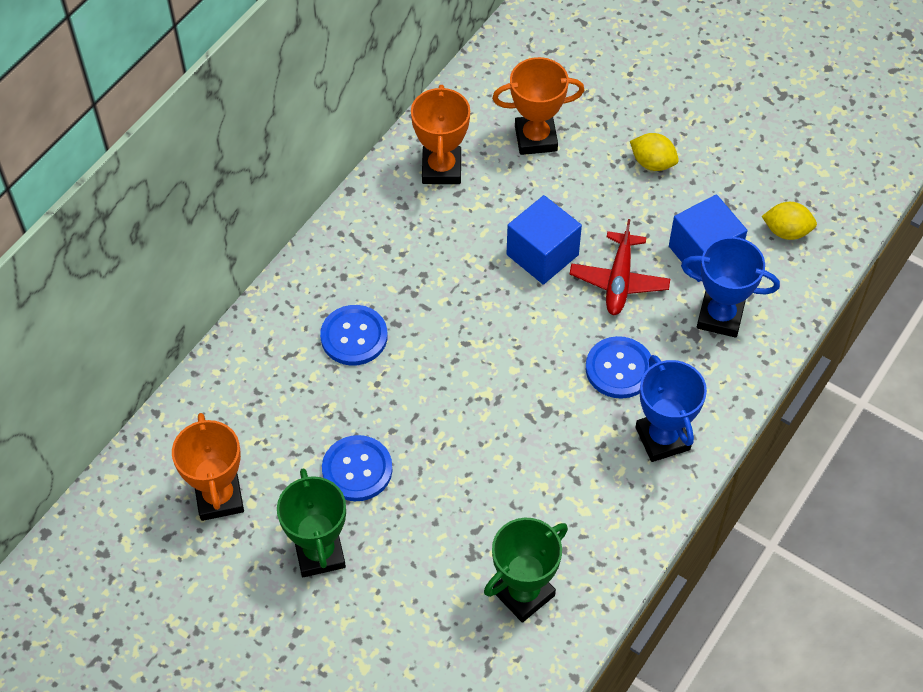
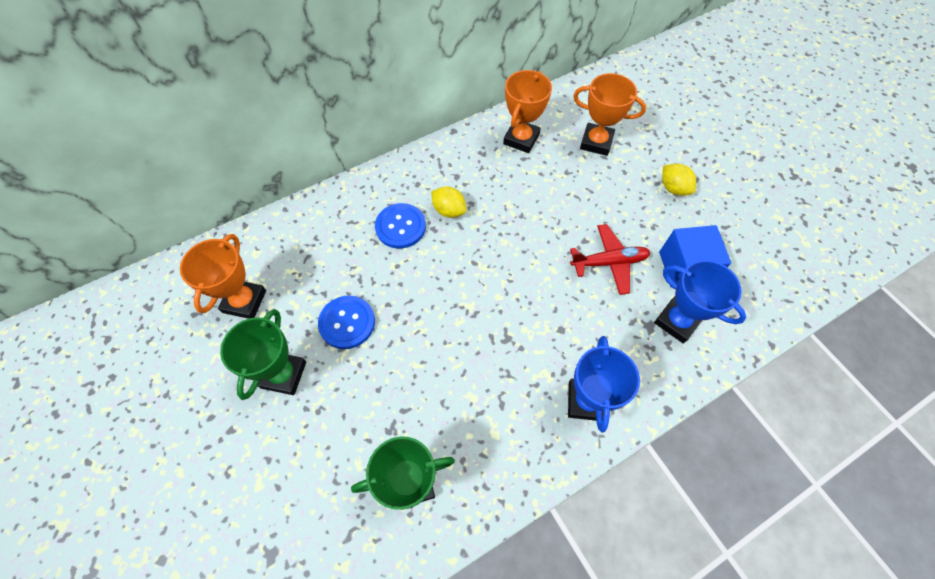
camera: 25 degrees right, 5 degrees up
blue cube [507,195,582,285] -> none
red plane [570,219,670,315] -> red plane turned 135 degrees counterclockwise [570,224,651,295]
blue button [586,336,651,399] -> none
yellow lemon [762,202,817,240] -> yellow lemon moved to [431,186,466,218]

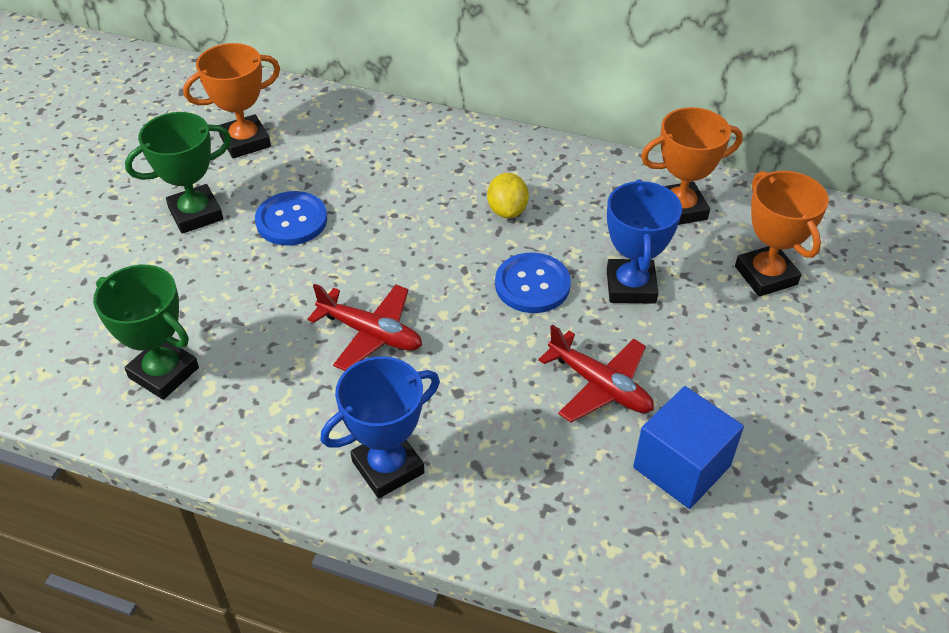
camera: 50 degrees right, 15 degrees down
blue button [375,203,426,249] -> blue button moved to [495,253,571,313]
blue trophy [654,260,746,343] -> blue trophy moved to [607,179,682,304]
yellow lemon [662,164,696,196] -> none
none -> red plane [308,284,422,371]

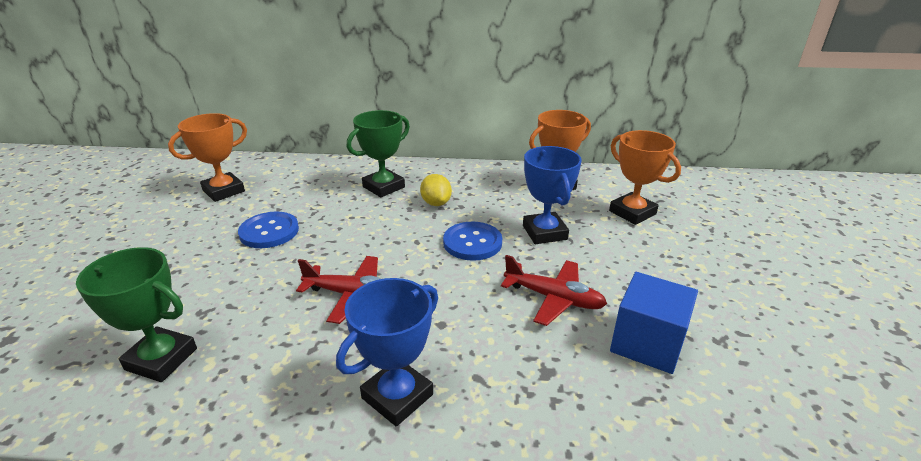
camera: 15 degrees left, 15 degrees down
green trophy [125,112,231,234] -> green trophy moved to [347,110,410,197]

